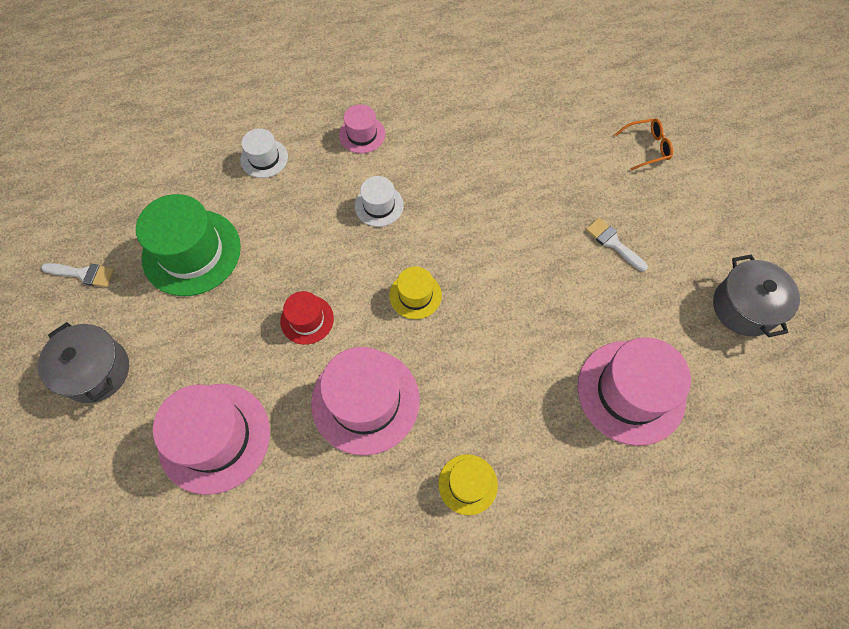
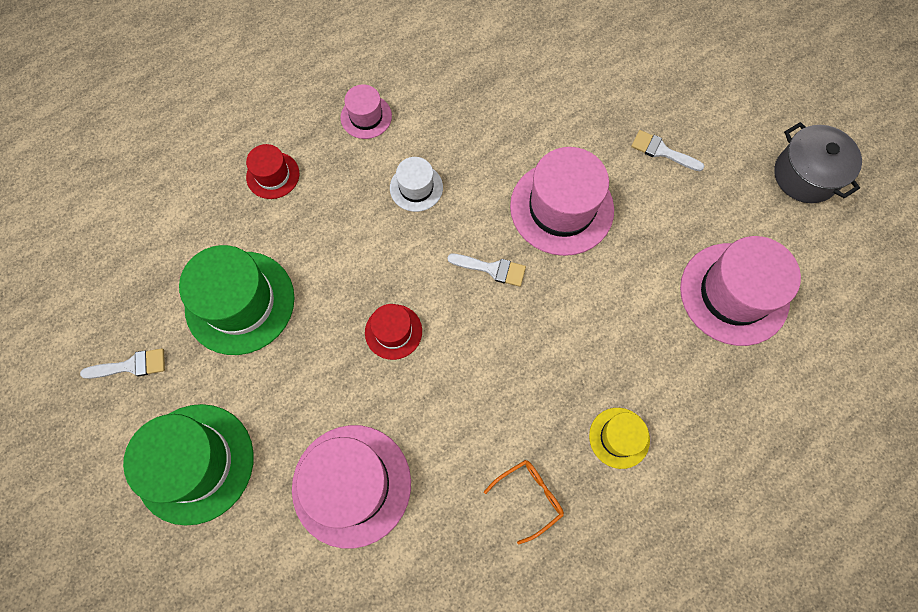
camera: 20 degrees left, 5 degrees up
grey pot [38,322,129,403] -> green hat [123,404,254,526]
white hat [240,128,288,178] -> red hat [246,144,299,199]
pink hat [311,347,420,456] -> pink hat moved to [510,147,614,256]
yellow hat [389,267,442,319] -> white brush [447,254,526,287]
orange glasses [615,118,673,171] -> orange glasses moved to [484,460,564,544]

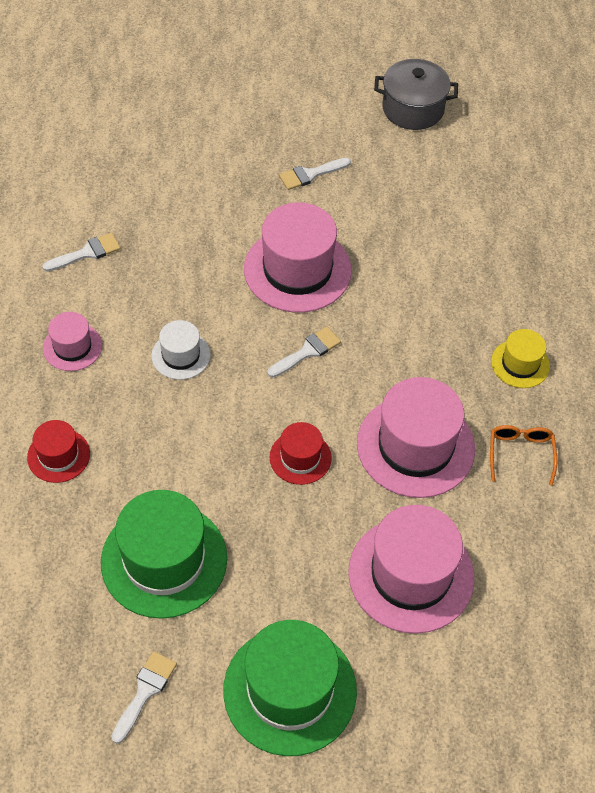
camera: 55 degrees left, 15 degrees down
pink hat [680,236,801,346] -> pink hat moved to [357,377,475,498]
none -> white brush [42,233,121,271]

